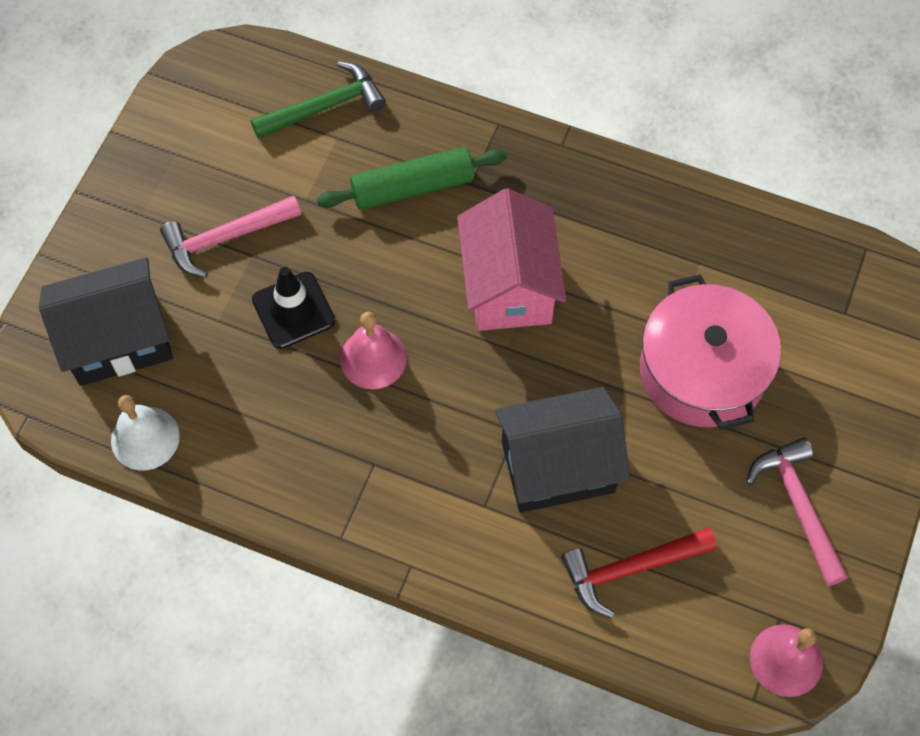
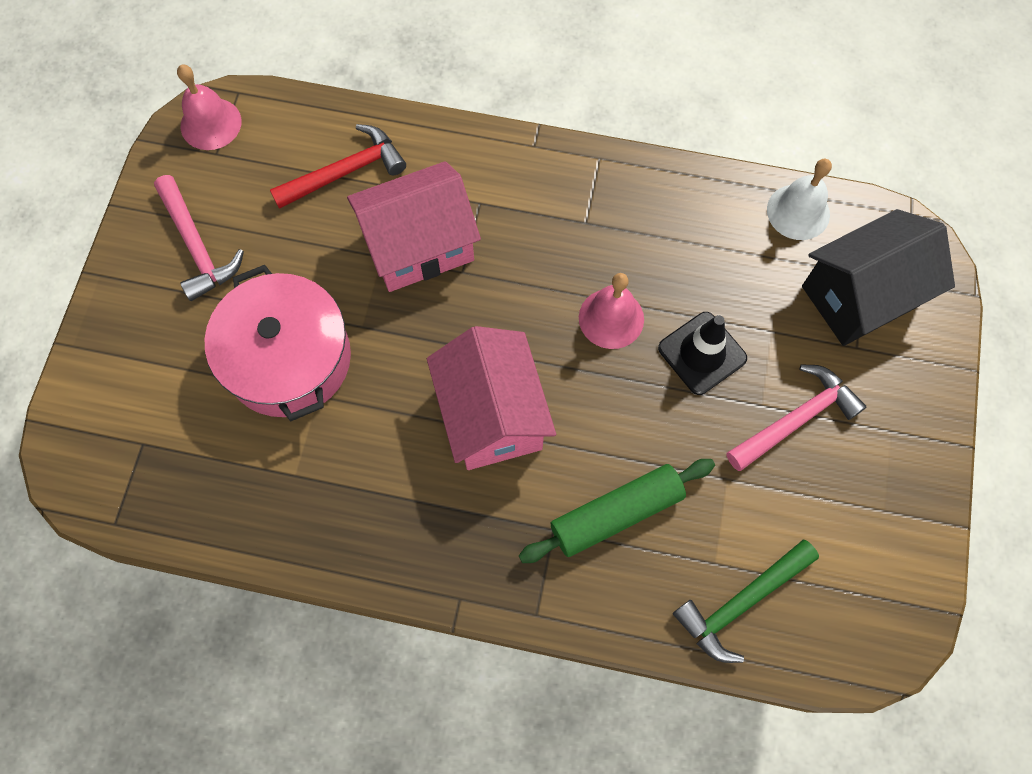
camera: 170 degrees right, 5 degrees up
black house [495,387,630,513] -> pink house [347,161,481,292]

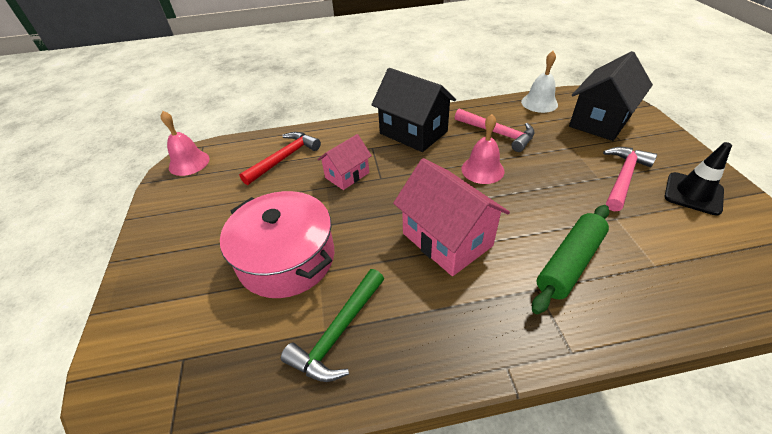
camera: 20 degrees left, 25 degrees down
pink hammer [154,175,244,301] -> pink hammer moved to [455,109,534,152]
pink house [347,161,481,292] -> pink house [318,134,372,190], size x0.59
black traffic cone [658,312,747,395] -> black traffic cone moved to [664,142,732,215]
green hammer [673,540,819,663] -> green hammer moved to [281,269,384,382]
none -> black house [371,68,456,152]

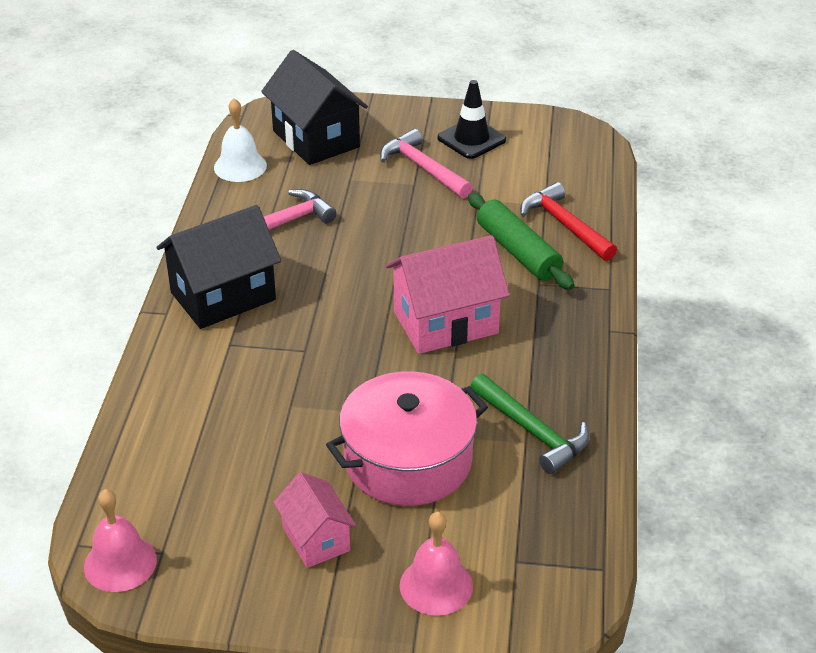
camera: 75 degrees left, 5 degrees down
red hammer [239,132,321,185] -> red hammer moved to [520,182,617,261]
pink house [318,134,372,190] -> pink house moved to [273,472,357,568]
pink bell [461,114,505,184] -> pink bell moved to [400,512,473,616]

